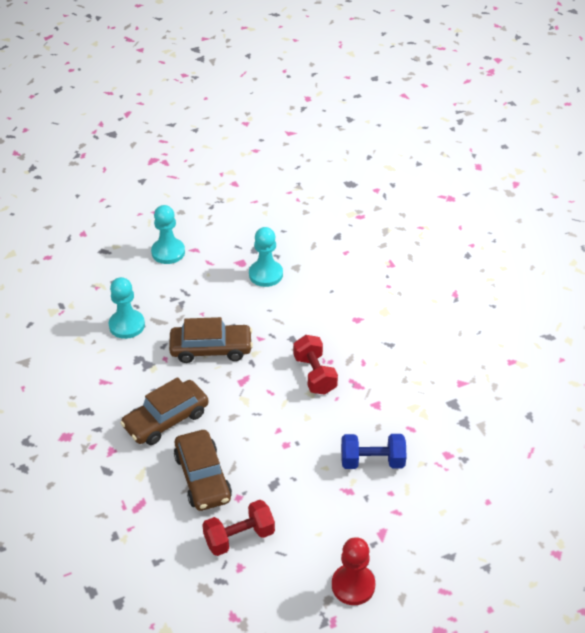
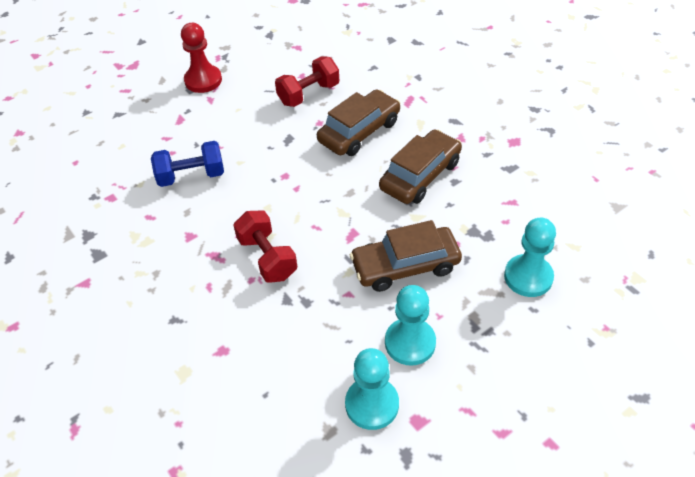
camera: 170 degrees right, 5 degrees up
turquoise pawn [151,205,185,264] -> turquoise pawn moved to [385,285,436,366]
brown car [174,430,232,511] -> brown car turned 75 degrees clockwise [317,89,400,156]

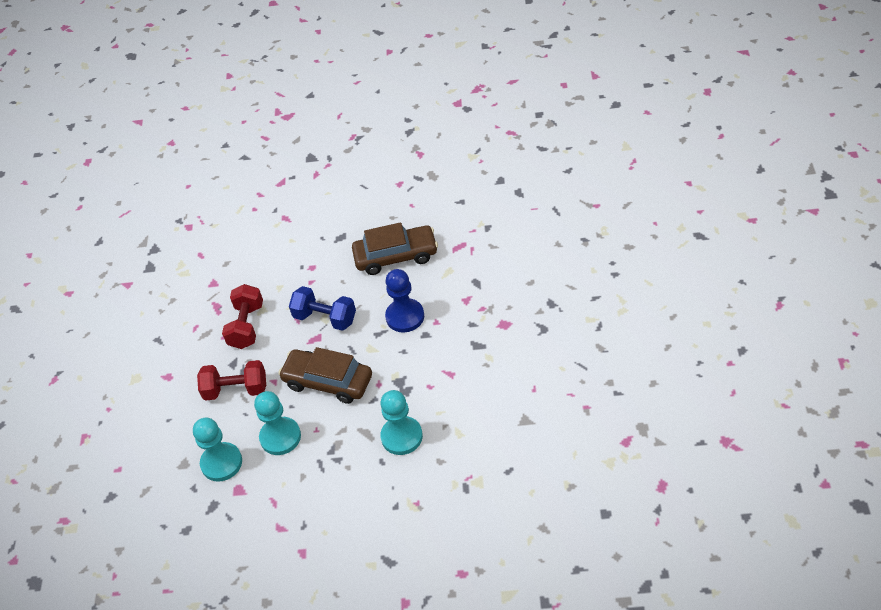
camera: 40 degrees right, 0 degrees up
blue dumbbell [151,141,224,187] -> blue dumbbell moved to [289,286,356,331]
red pawn [181,23,222,93] -> none
red dumbbell [275,57,340,107] -> red dumbbell moved to [197,360,266,401]
brown car [379,130,462,204] -> blue pawn [385,269,424,333]

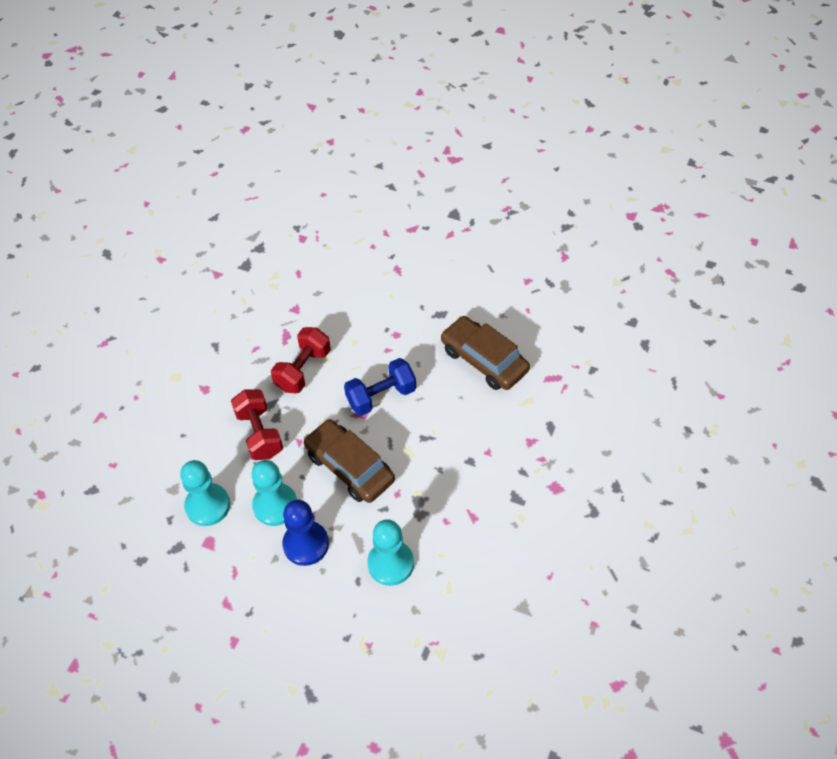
camera: 20 degrees right, 5 degrees up
red dumbbell [197,360,266,401] -> red dumbbell turned 45 degrees clockwise [231,389,283,460]
blue dumbbell [289,286,356,331] -> blue dumbbell turned 75 degrees counterclockwise [344,358,416,416]
brown car [352,222,438,275] -> brown car turned 150 degrees counterclockwise [440,316,530,390]
blue pawn [385,269,424,333] -> blue pawn moved to [282,500,329,566]

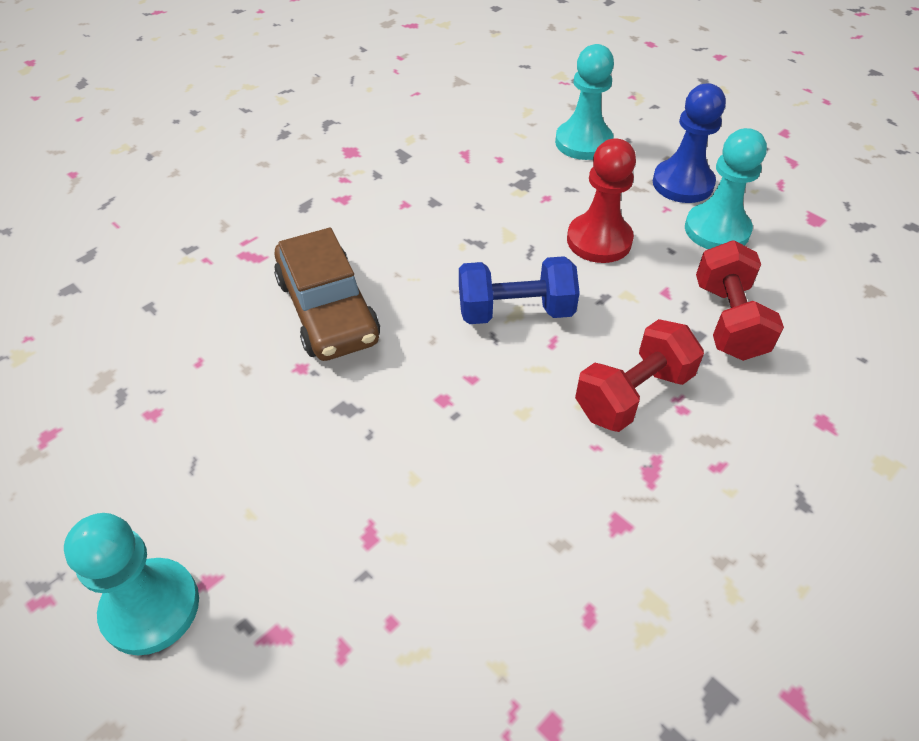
camera: 160 degrees left, 5 degrees down
turquoise pawn [180,460,230,526] -> turquoise pawn moved to [64,513,199,656]
brown car [303,419,395,503] -> red pawn [567,139,636,263]

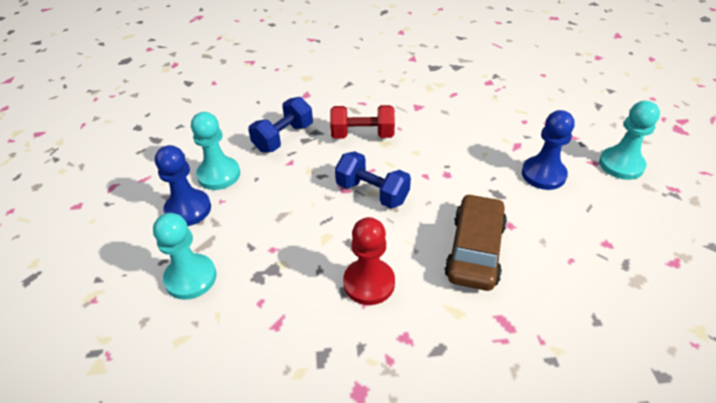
camera: 140 degrees left, 5 degrees down
red pawn [567,139,636,263] -> red pawn moved to [343,217,395,305]
red dumbbell [696,240,784,361] -> blue dumbbell [248,97,313,152]
none -> blue pawn [522,110,575,190]

